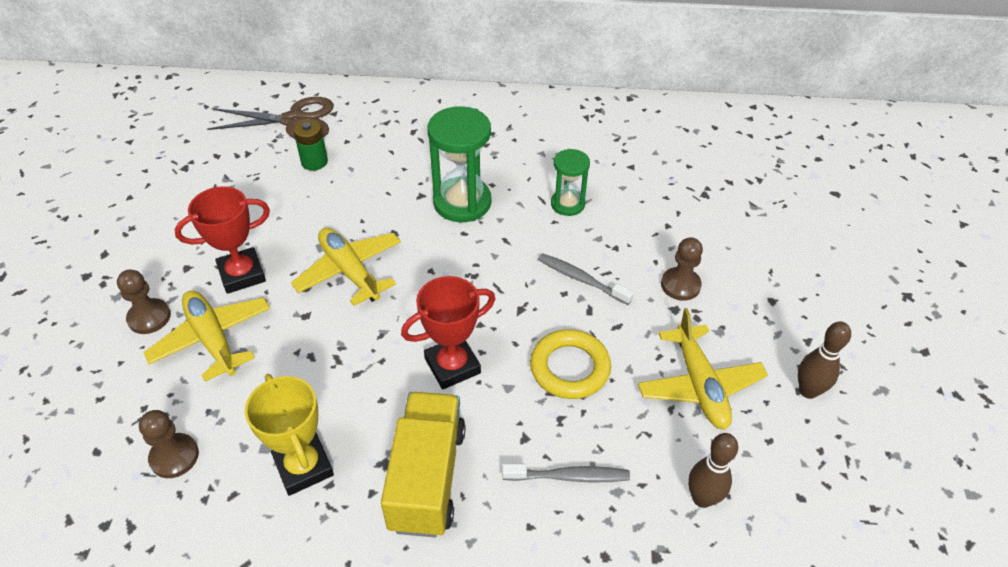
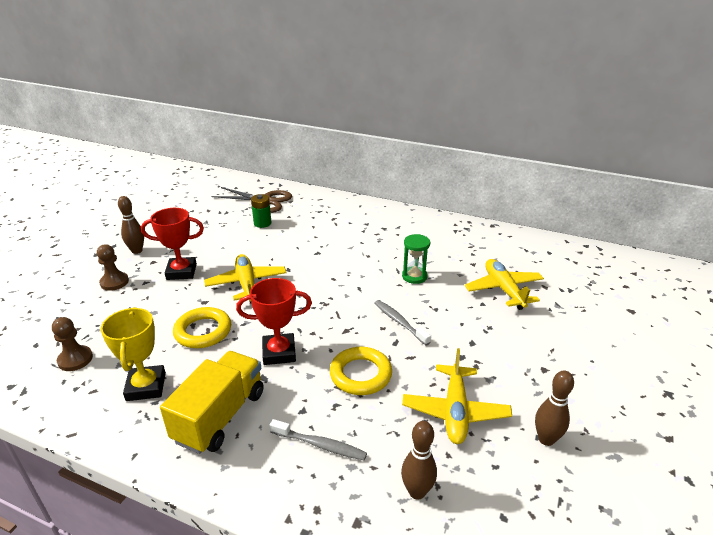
camera: 20 degrees right, 15 degrees down
yellow plane [143,290,271,382] -> yellow plane moved to [465,259,544,310]
green hourglass [427,106,491,222] -> none
brown pawn [661,237,703,301] -> none
none -> brown bowling pin [118,196,144,254]
none -> yellow ring [173,307,231,348]

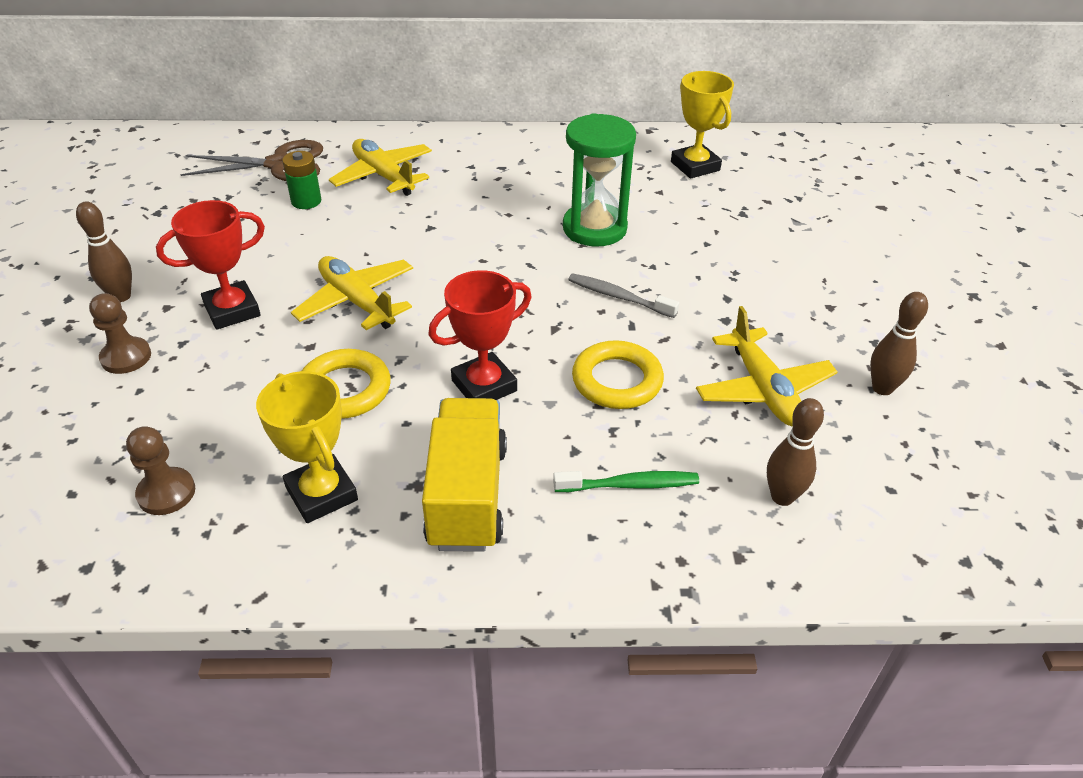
camera: 25 degrees left, 10 degrees up
grey toothbrush [270,419,367,461] -> green toothbrush [553,471,699,492]
green hourglass [402,234,430,284] -> green hourglass [563,113,636,247], size x1.69
yellow plane [465,259,544,310] -> yellow plane moved to [329,139,432,196]
none -> yellow trophy [671,71,734,179]

